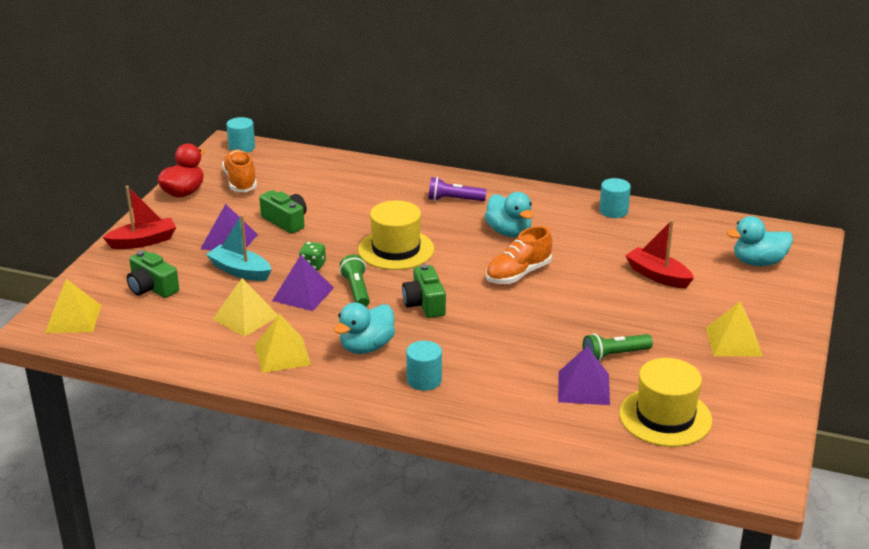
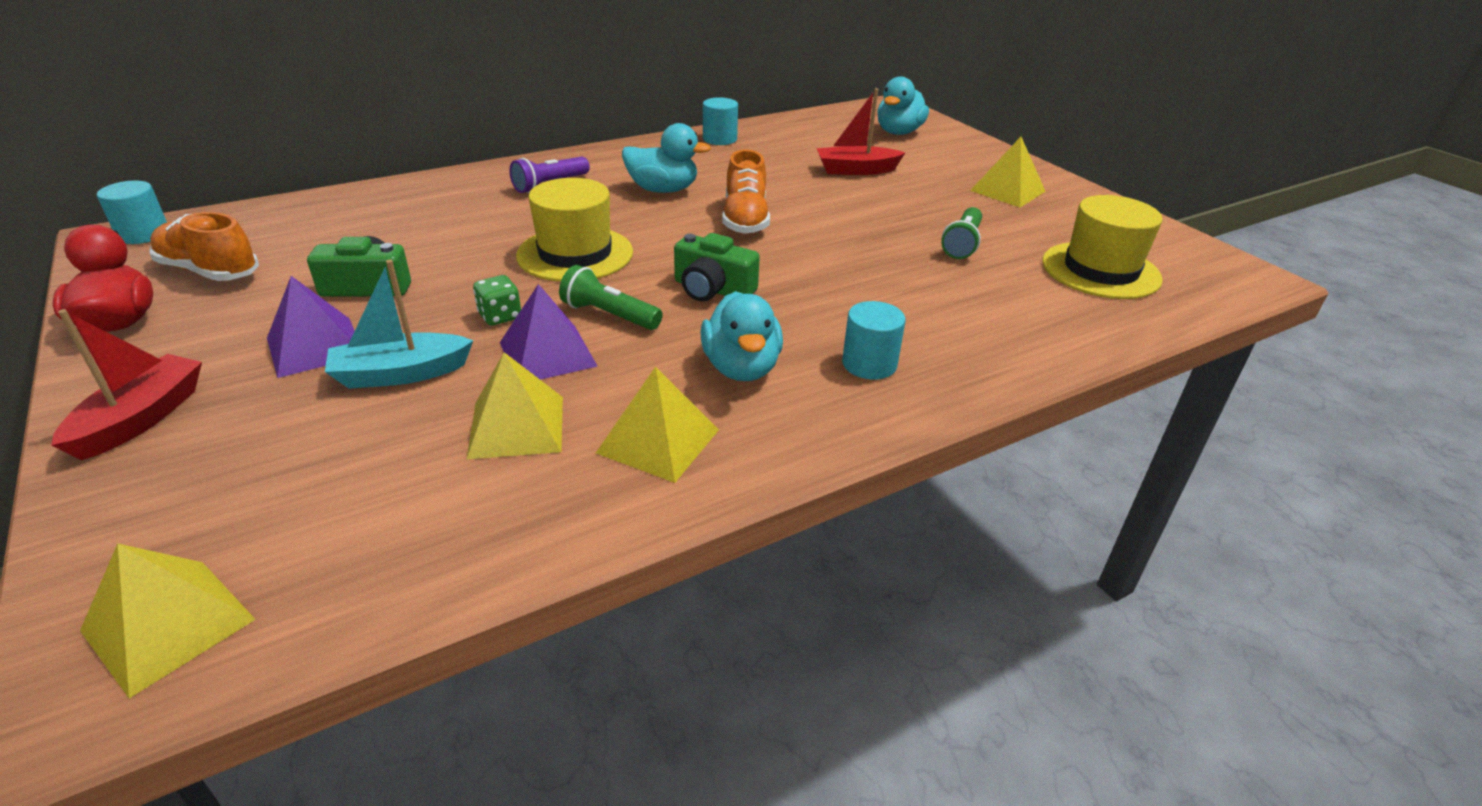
camera: 50 degrees left, 5 degrees up
green camera [127,251,179,298] -> none
purple pyramid [558,346,610,405] -> none

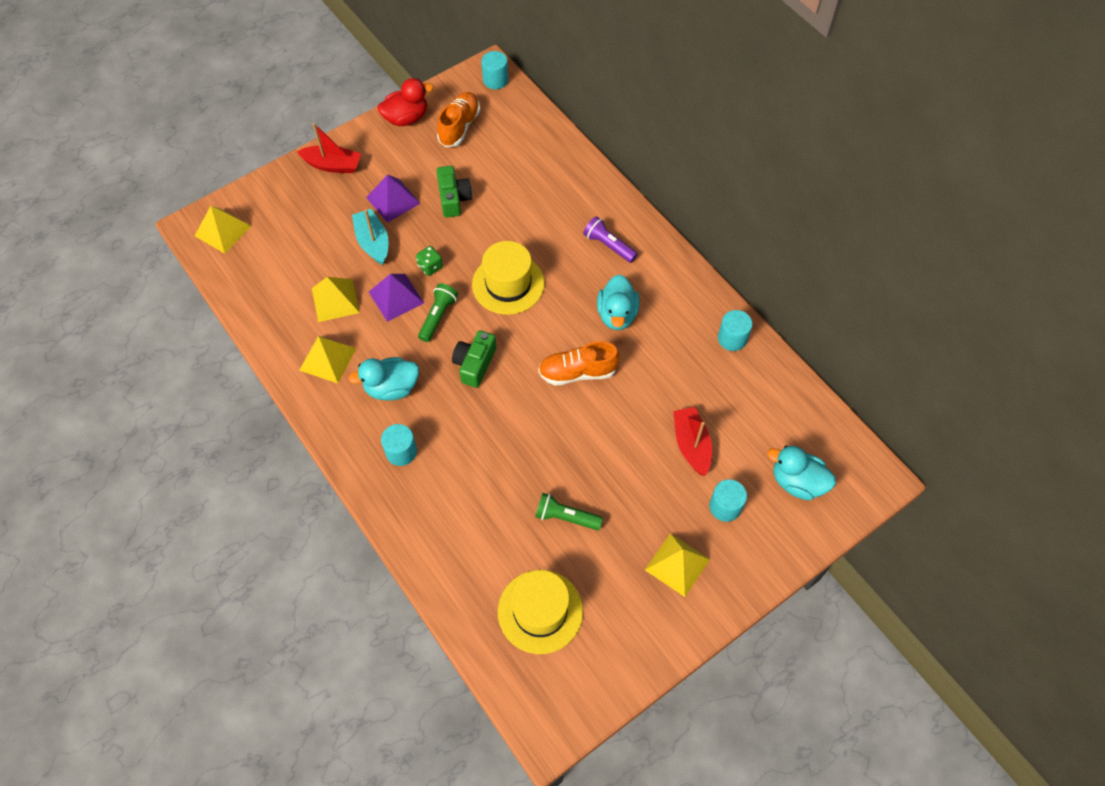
camera: 85 degrees right, 25 degrees up
none -> turquoise cylinder [709,479,747,522]

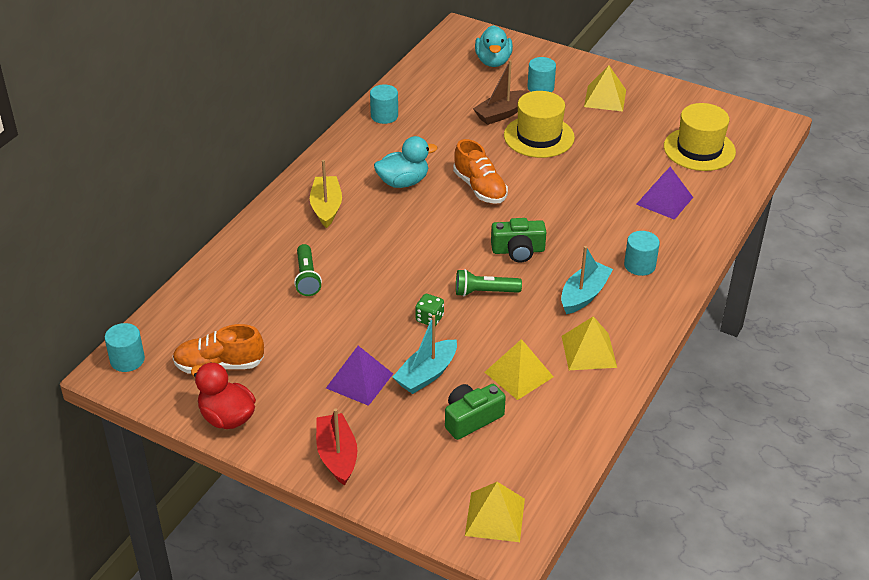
camera: 115 degrees left, 20 degrees down
turquoise duck [348,357,419,400] -> turquoise boat [561,246,613,314]
purple pyramid [369,274,424,322] -> purple pyramid moved to [636,167,693,220]
green camera [436,166,472,218] -> green camera moved to [445,384,506,440]
yellow hat [472,241,545,315] -> yellow hat moved to [504,91,575,158]
green flashlight [535,493,603,530] -> green flashlight moved to [294,244,322,296]
purple flashlight [583,216,638,263] -> yellow boat [310,160,342,228]
red boat [673,407,712,476] -> brown boat [473,60,530,125]

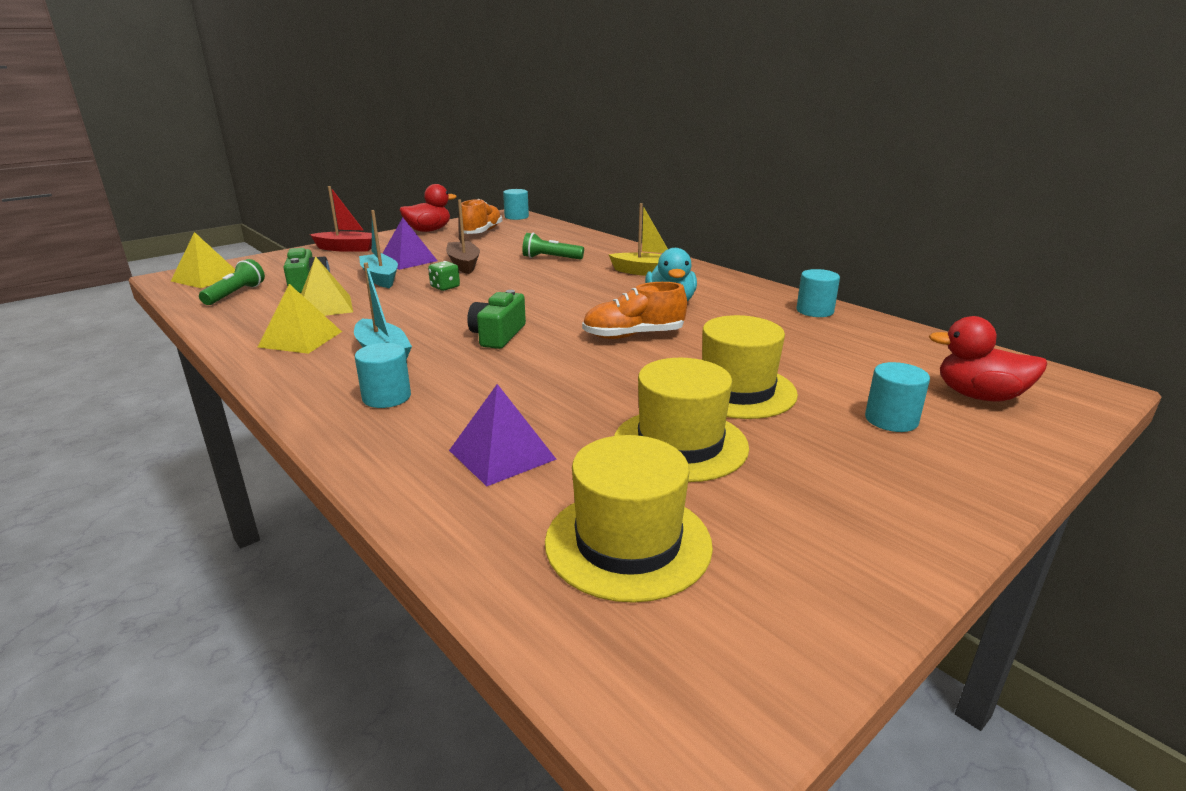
camera: 110 degrees right, 15 degrees down
green flashlight [456,269,522,297] -> green flashlight moved to [199,259,265,305]
brown boat [473,60,530,125] -> brown boat moved to [446,200,480,274]
turquoise duck [475,25,513,67] -> red duck [929,316,1047,401]
yellow pyramid [584,65,626,112] -> none
none -> yellow hat [614,358,749,482]

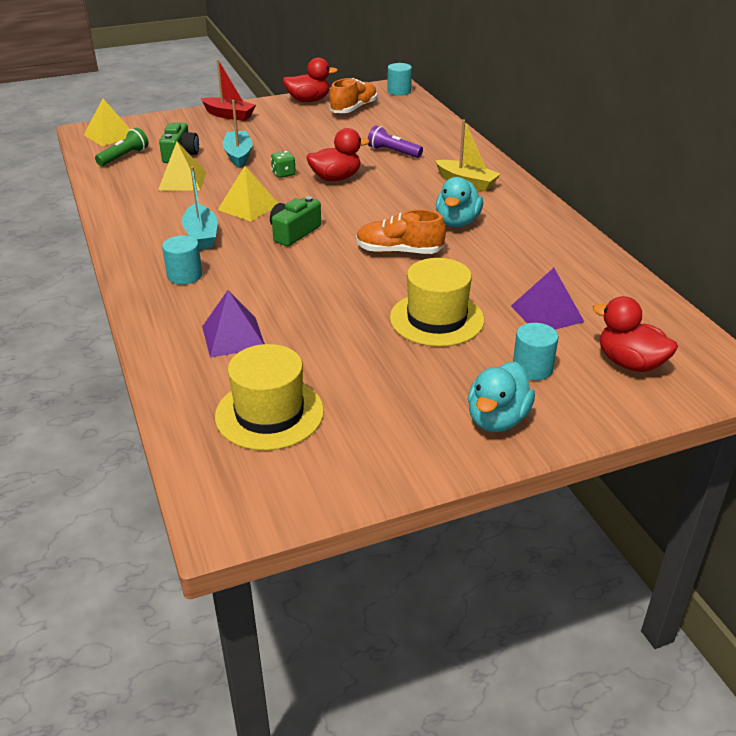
camera: 20 degrees right, 10 degrees up
yellow pyramid [258,284,342,354] -> yellow pyramid moved to [218,166,278,222]
purple pyramid [383,218,438,270] -> purple pyramid moved to [511,268,584,330]
brown boat [446,200,480,274] -> none
green flashlight [522,233,584,260] -> purple flashlight [368,125,423,158]
yellow hat [614,358,749,482] -> none
turquoise cylinder [797,269,840,317] -> none
none -> red duck [306,128,370,181]
none -> turquoise duck [468,362,535,432]

